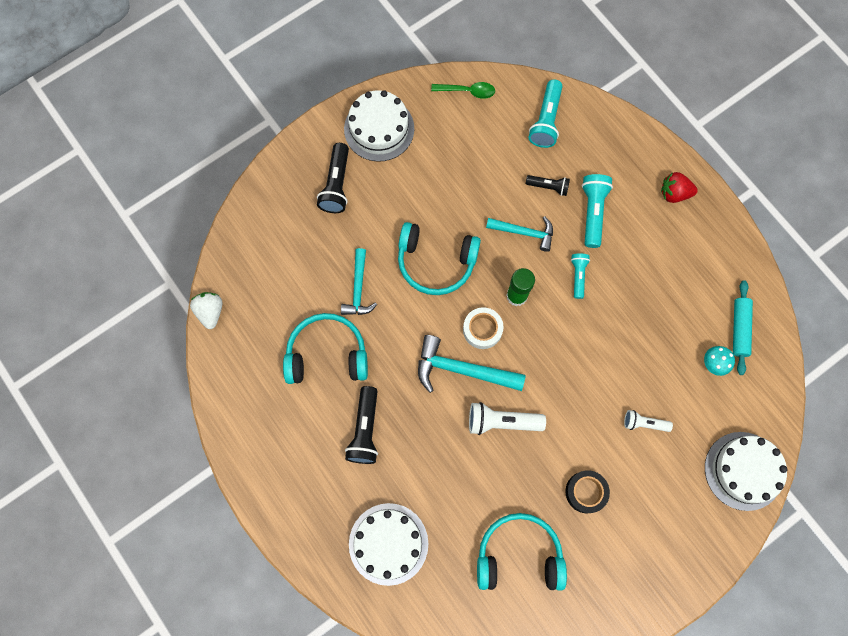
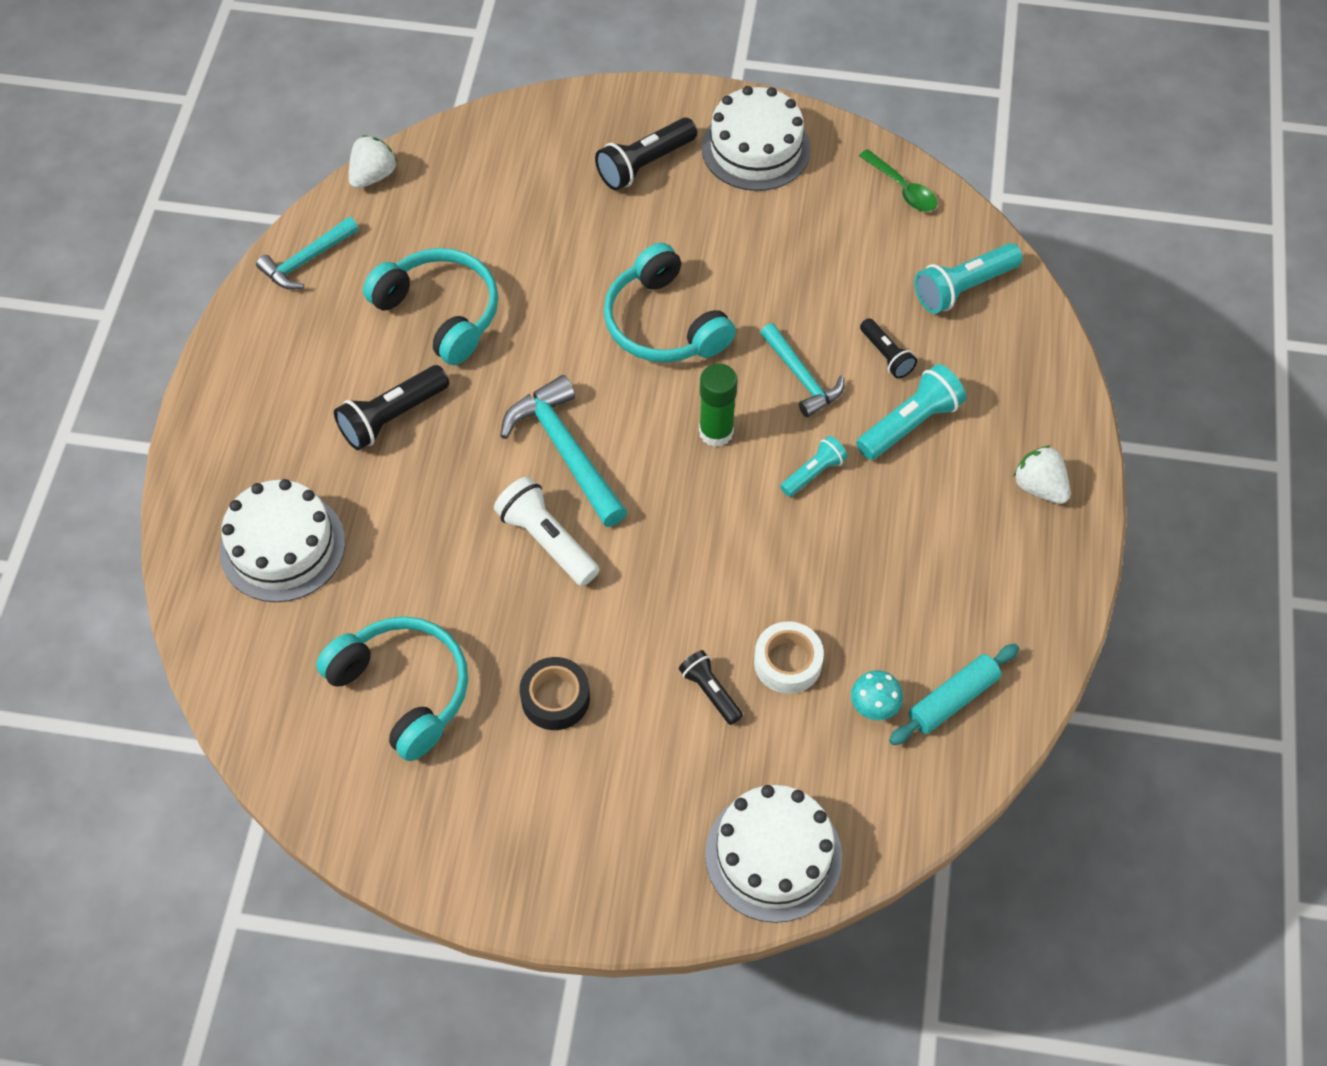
camera: 45 degrees right, 15 degrees down
turquoise hammer [341,248,377,315] -> turquoise hammer moved to [256,217,359,290]
white tape [463,307,504,349] -> white tape moved to [754,621,824,694]
white flashlight [624,410,673,432] -> black flashlight [679,650,743,725]
red strawberry [661,172,698,203] -> white strawberry [1013,445,1070,504]

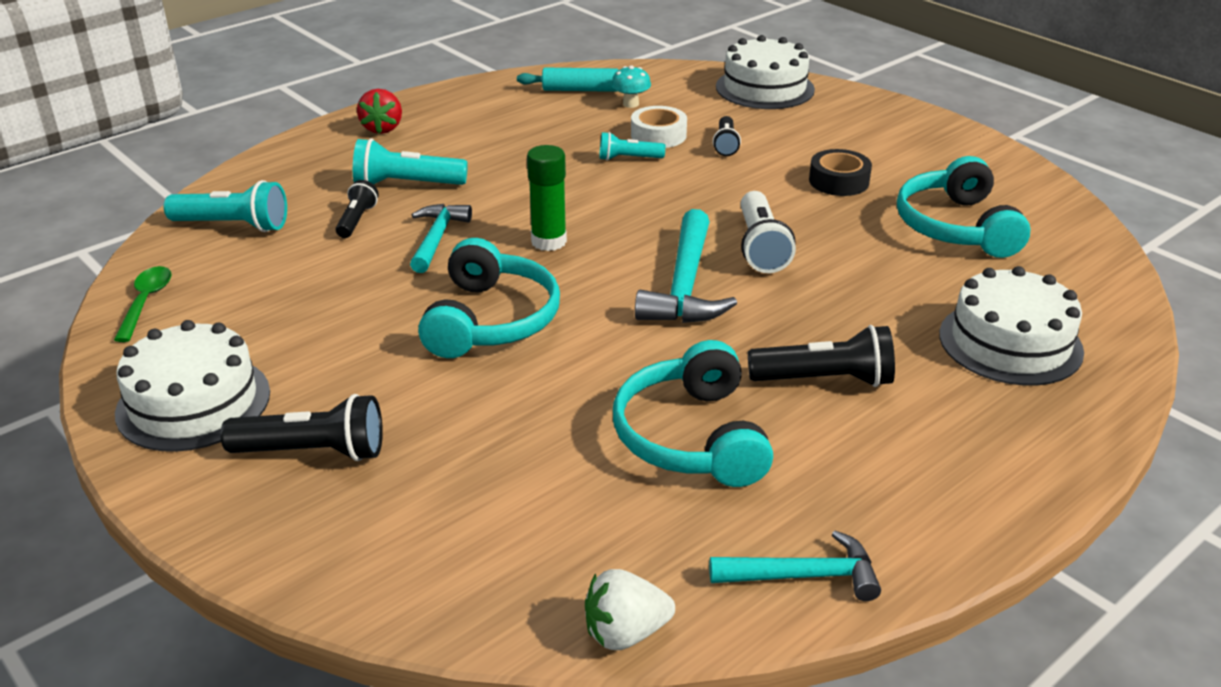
camera: 140 degrees left, 25 degrees down
turquoise flashlight [780,436,848,497] -> turquoise flashlight moved to [600,132,666,161]
white strawberry [1013,445,1070,504] -> red strawberry [357,89,402,134]

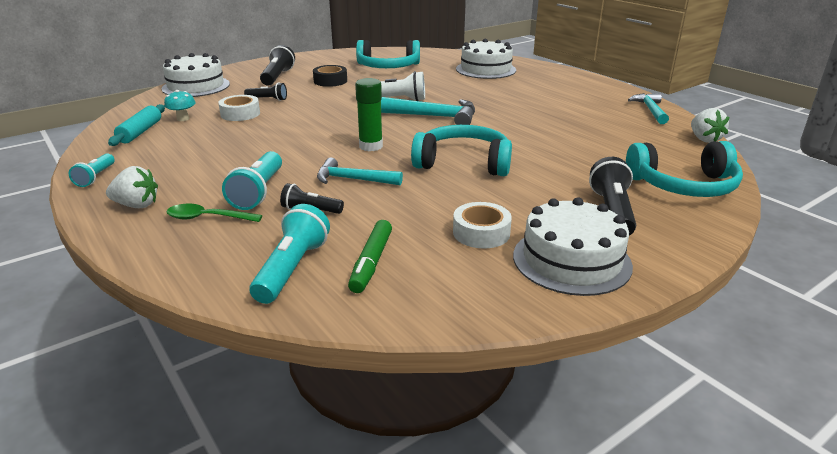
camera: 85 degrees left, 5 degrees down
green spoon [114,266,172,342] -> green spoon moved to [166,204,262,222]
red strawberry [357,89,402,134] -> white strawberry [106,166,158,208]
turquoise flashlight [600,132,666,161] -> turquoise flashlight moved to [69,153,115,187]
turquoise headphones [613,340,773,487] -> turquoise headphones moved to [626,141,743,197]
black flashlight [748,325,895,387] -> black flashlight moved to [260,45,295,86]
none -> green marker [348,220,392,293]
none -> white tape [453,202,512,249]

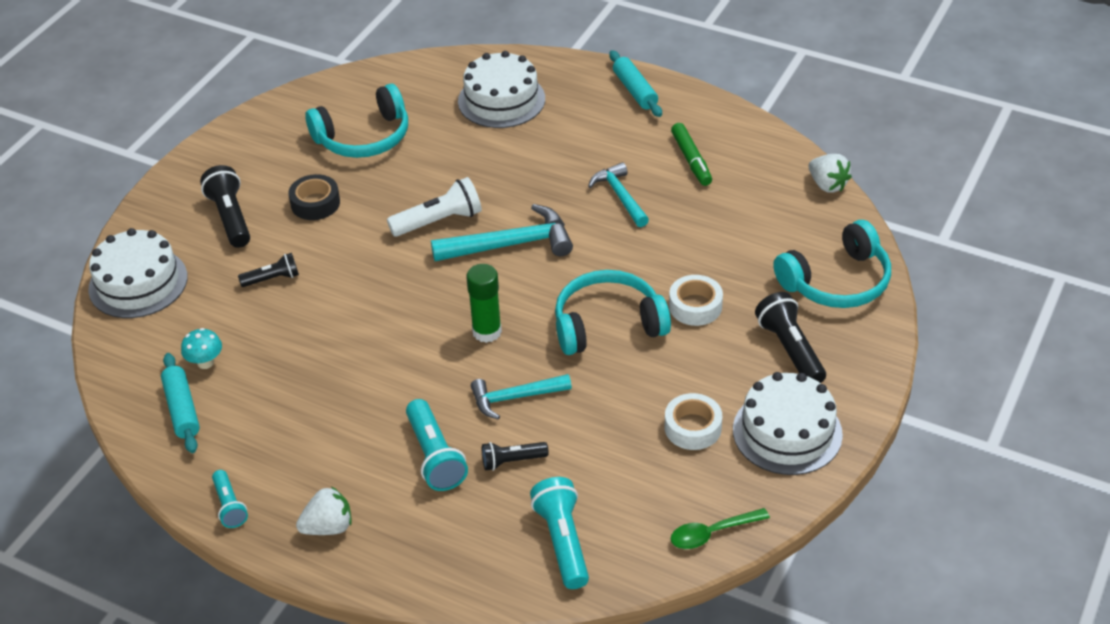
camera: 25 degrees left, 15 degrees up
green spoon [166,204,262,222] -> green spoon moved to [671,508,770,549]
white tape [218,95,260,121] -> white tape moved to [669,275,723,326]
green marker [348,220,392,293] -> green marker moved to [671,123,712,186]
turquoise hammer [628,93,669,124] -> turquoise hammer moved to [588,162,649,227]
none -> turquoise rolling pin [609,50,662,117]

